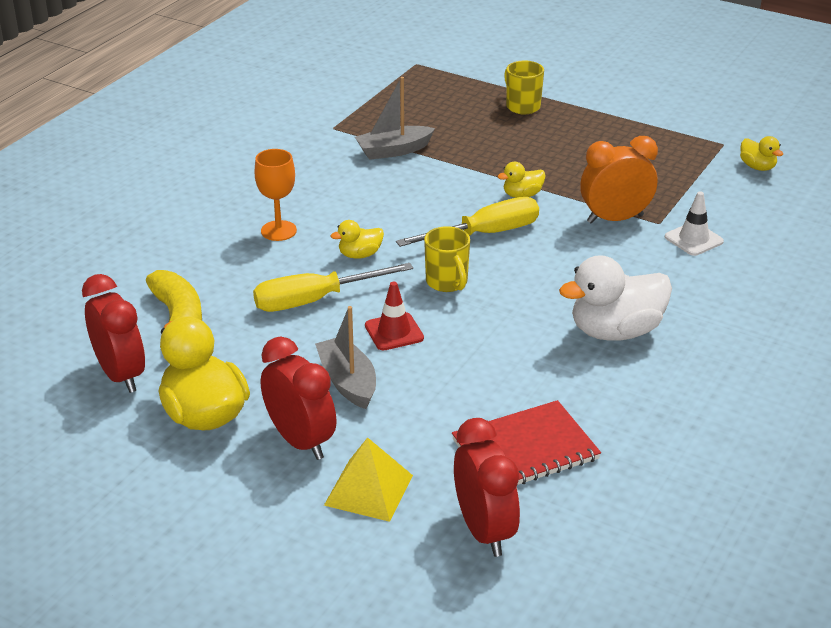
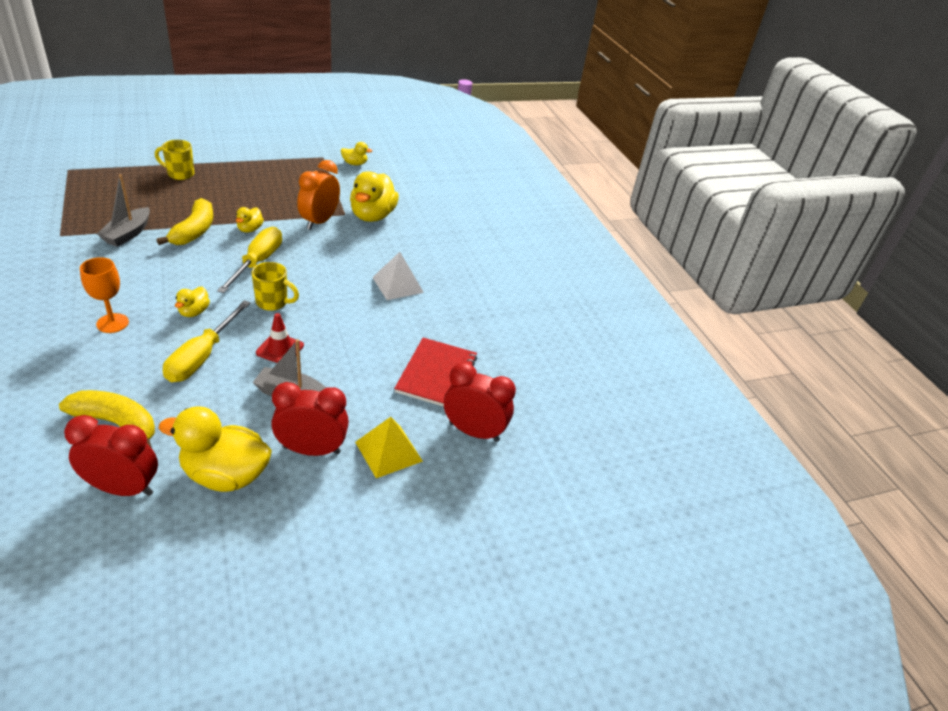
camera: 55 degrees left, 5 degrees up
white duck [559,255,672,341] -> white pyramid [372,252,424,300]
white traffic cone [665,191,724,256] -> yellow duck [350,171,399,222]
none -> yellow banana [156,198,213,245]

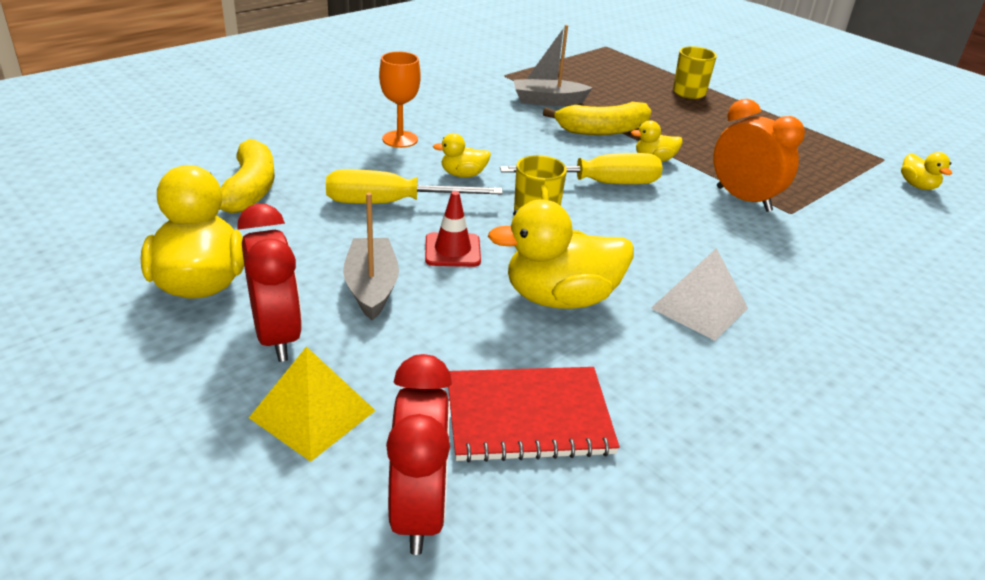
camera: 70 degrees right, 5 degrees down
red clock [64,415,158,496] -> none
orange clock [297,160,340,230] -> orange clock turned 45 degrees clockwise [713,99,805,212]
yellow duck [350,171,399,222] -> yellow duck moved to [488,199,634,309]

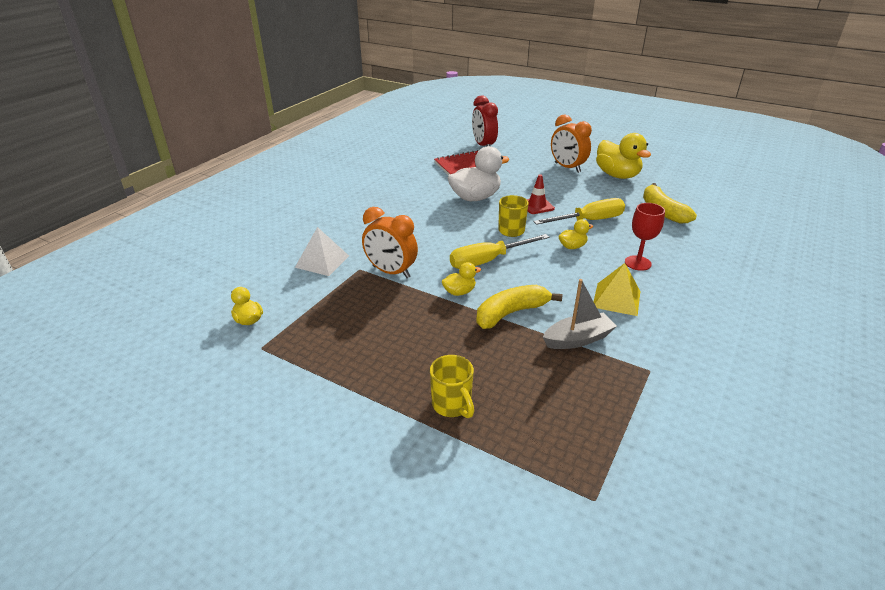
camera: 165 degrees right, 0 degrees up
red clock [237,204,302,362] -> orange clock [551,115,592,173]
yellow pyramid [249,346,376,462] -> yellow pyramid moved to [594,263,640,316]
grey boat [343,193,399,320] -> none
orange goblet [379,51,421,148] -> red goblet [625,203,665,271]
yellow duck [488,199,634,309] -> white duck [448,146,510,201]
white pyramid [651,248,748,341] -> white pyramid moved to [295,227,349,276]

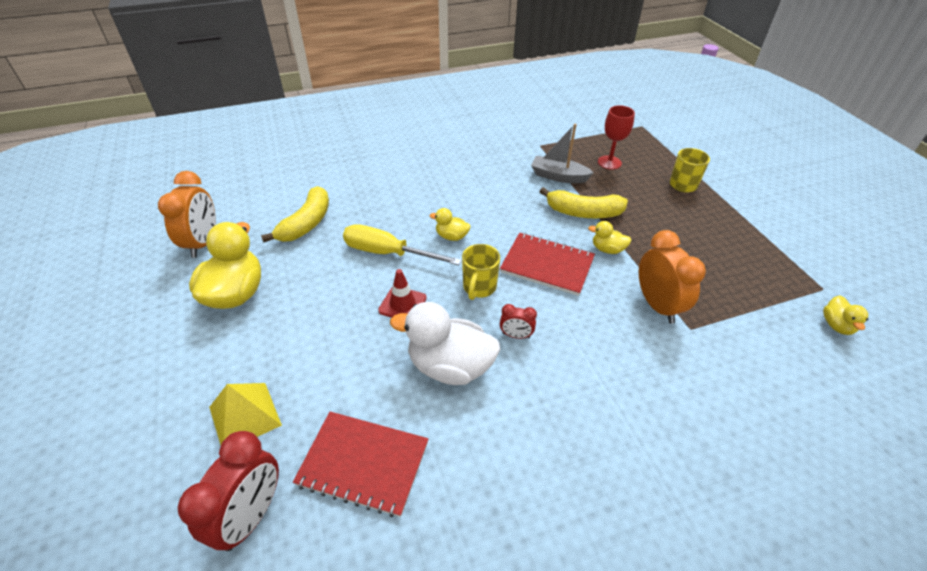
camera: 140 degrees left, 10 degrees up
white pyramid [295,227,349,276] -> none
yellow screwdriver [450,234,549,269] -> red notebook [500,233,595,296]
orange clock [551,115,592,173] -> orange clock moved to [158,171,215,258]
yellow pyramid [594,263,640,316] -> yellow pyramid moved to [209,383,282,445]
red goblet [625,203,665,271] -> red goblet moved to [598,105,635,170]
none -> red clock [500,304,537,339]

